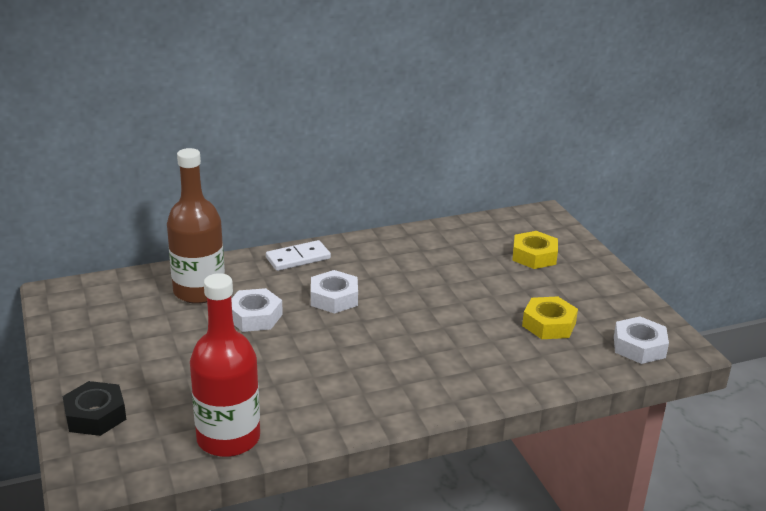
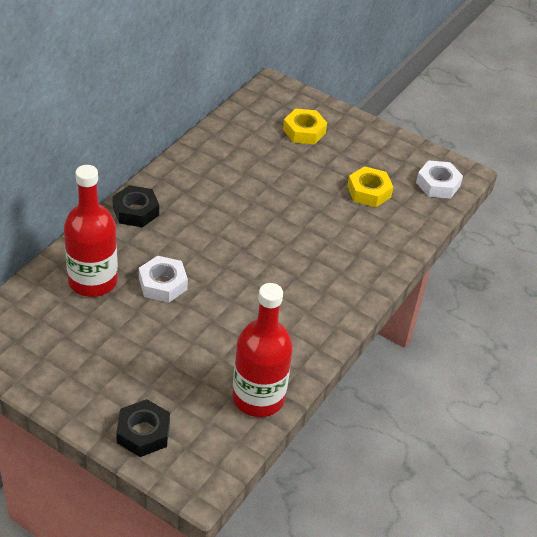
camera: 40 degrees left, 15 degrees up
brown bottle [167,148,225,304] -> red bottle [64,165,118,297]
white domino [266,240,331,271] -> black nut [112,185,159,227]
white nut [311,270,358,314] -> none

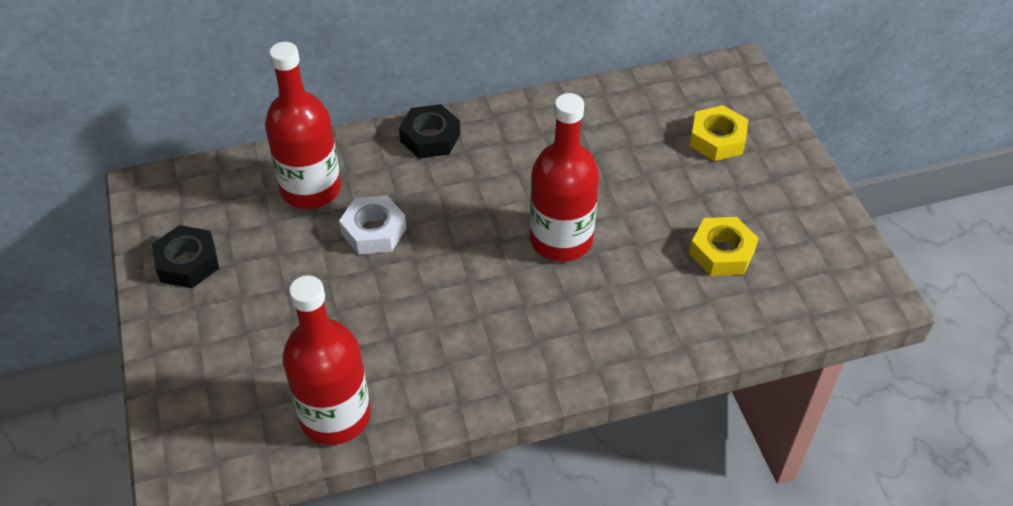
camera: 45 degrees right, 5 degrees up
black nut [116,399,170,457] -> black nut moved to [152,225,219,288]
white nut [416,160,463,199] -> none
none -> red bottle [530,93,599,262]

